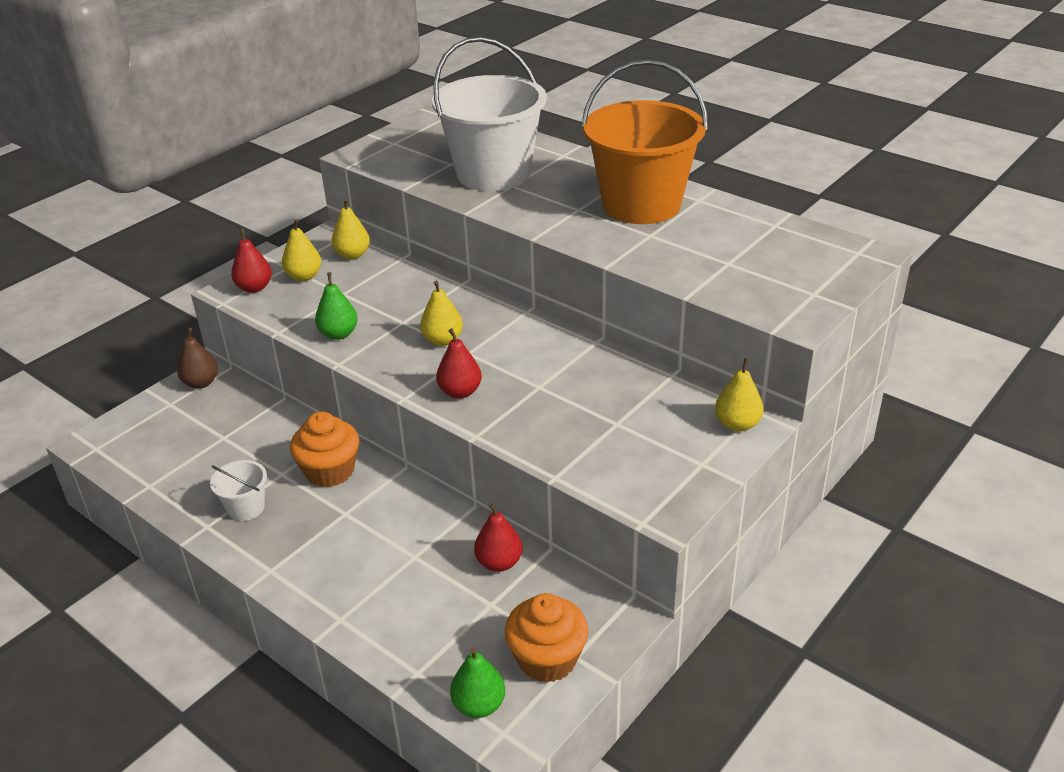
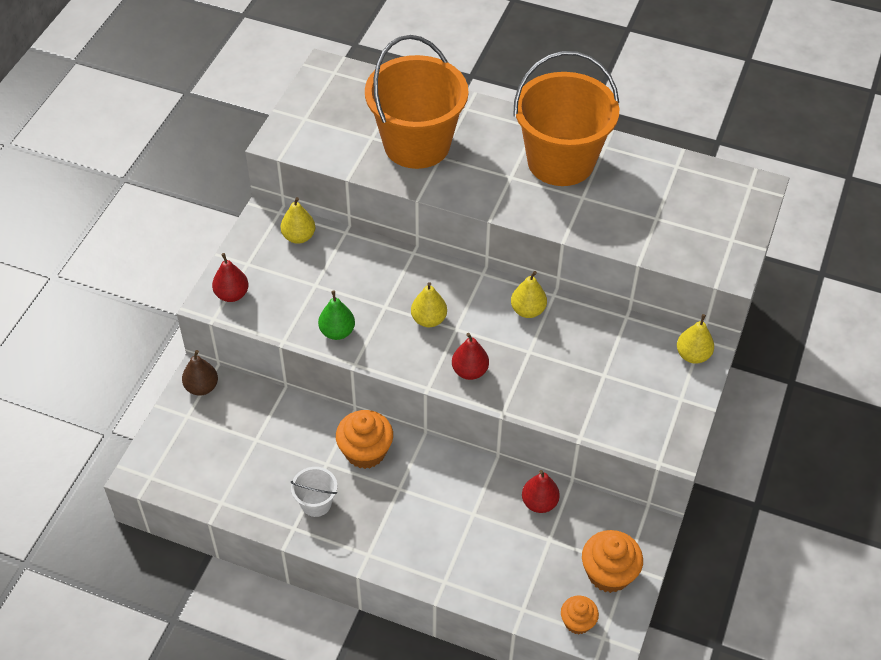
camera: 20 degrees left, 15 degrees up
yellow pear [282,219,321,281] -> yellow pear moved to [511,271,547,318]
white bucket [432,37,547,191] -> orange bucket [365,35,469,169]
green pear [450,648,505,718] -> orange cupcake [561,595,599,634]

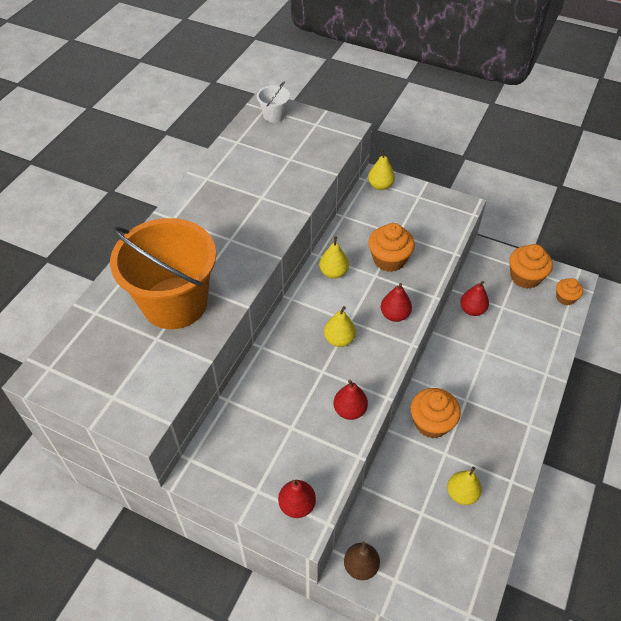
camera: 85 degrees left, 0 degrees up
yellow pear [281,197,315,244] -> yellow pear moved to [447,467,482,505]
white bucket [291,467,337,517] -> white bucket moved to [257,82,290,123]
green pear [318,290,355,340] -> red pear [334,380,368,420]
orange bucket [513,51,619,186] -> none
none -> orange cupcake [368,223,415,272]

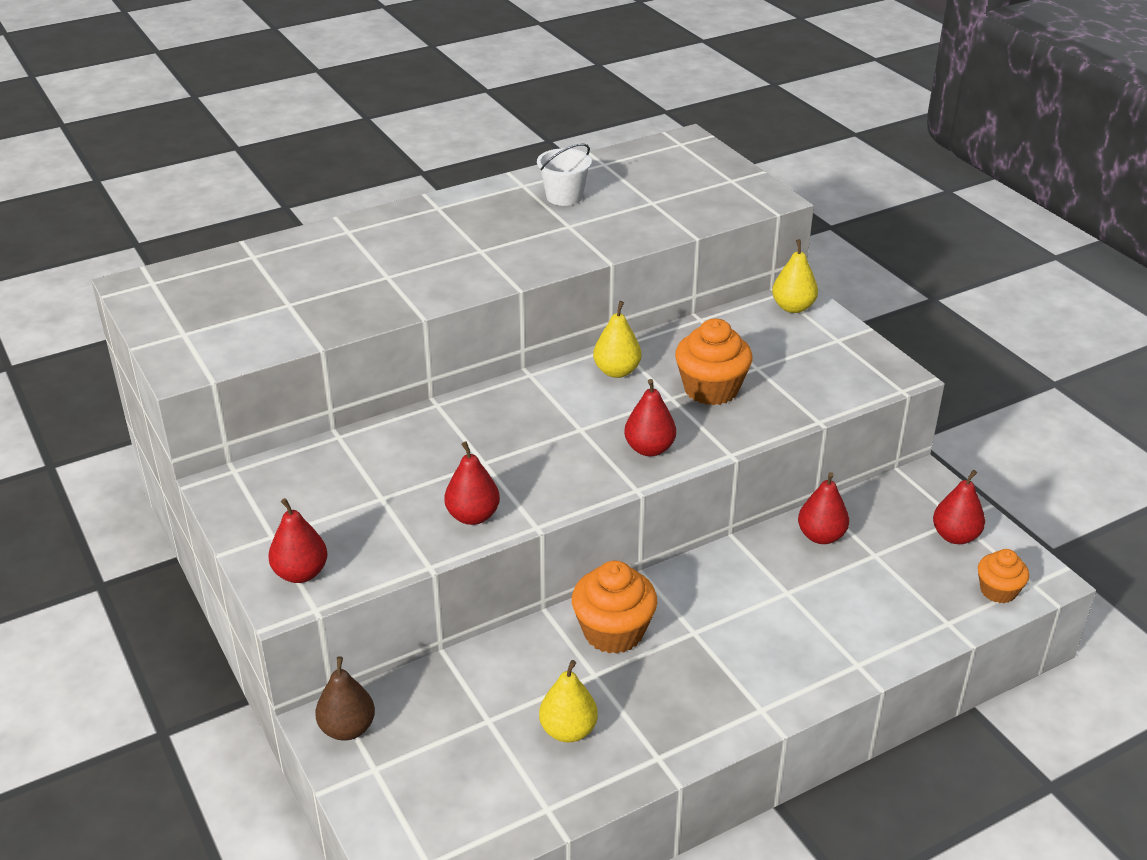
camera: 35 degrees right, 15 degrees down
orange bucket [110,218,216,329] -> none
white bucket [257,82,290,123] -> white bucket moved to [537,144,592,206]
yellow pear [324,306,356,347] -> none
orange cupcake [509,244,553,289] -> red pear [933,470,985,544]

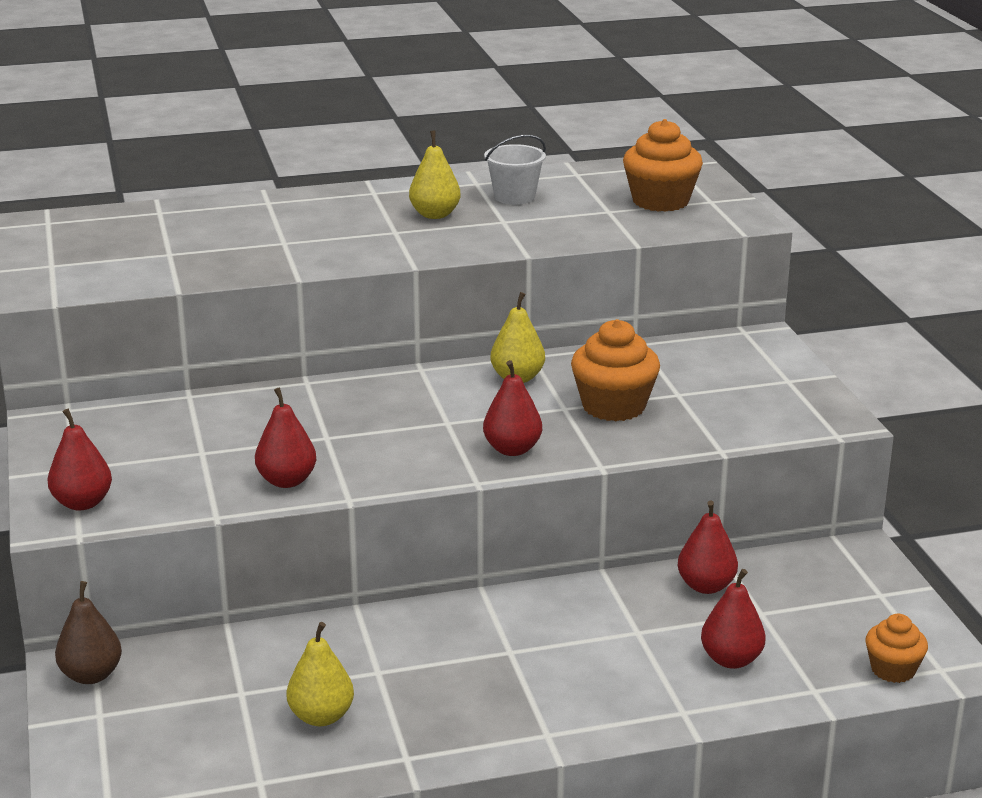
camera: 15 degrees right, 10 degrees down
orange cupcake [572,561,657,654] -> orange cupcake moved to [623,119,703,212]
yellow pear [772,239,818,313] -> yellow pear moved to [409,130,461,219]
red pear [933,470,985,544] -> red pear moved to [701,569,766,669]

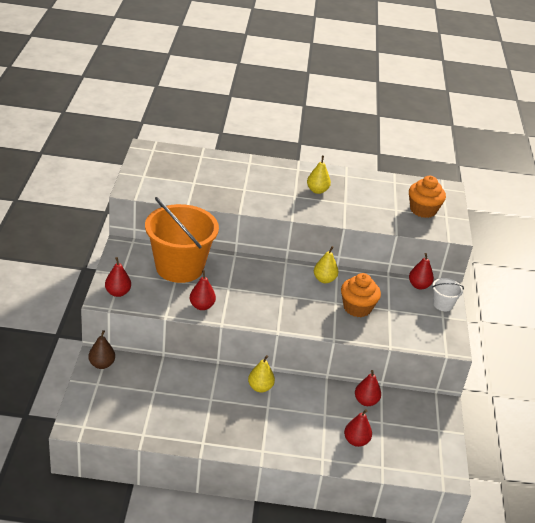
camera: 15 degrees right, 10 degrees up
yellow pear [286,622,354,726] -> yellow pear moved to [248,355,275,393]
red pear [483,360,542,456] -> red pear moved to [409,253,434,289]
white bucket [484,135,546,205] -> white bucket moved to [432,278,464,311]
orange cupcake [866,614,928,683] -> none
none -> orange bucket [145,197,219,283]

